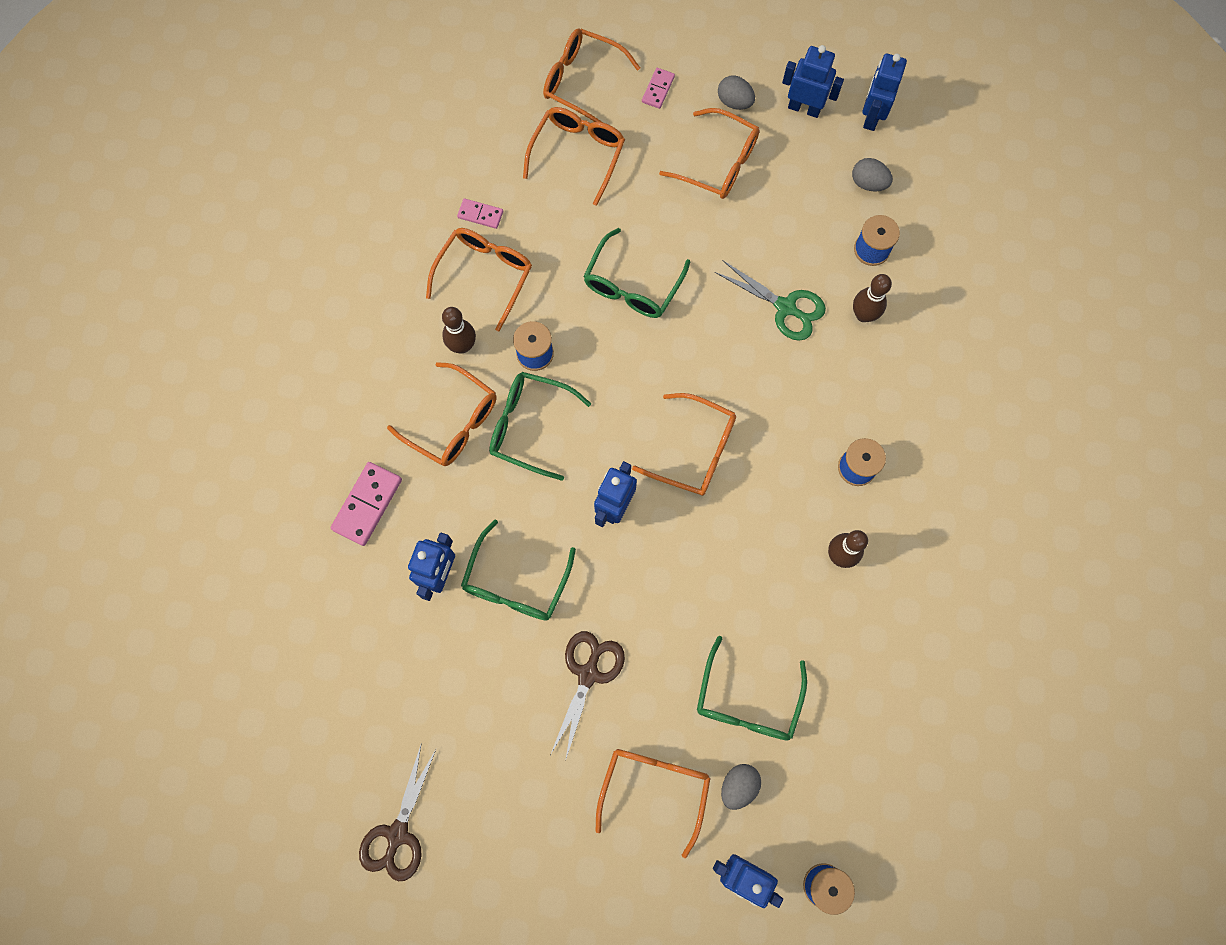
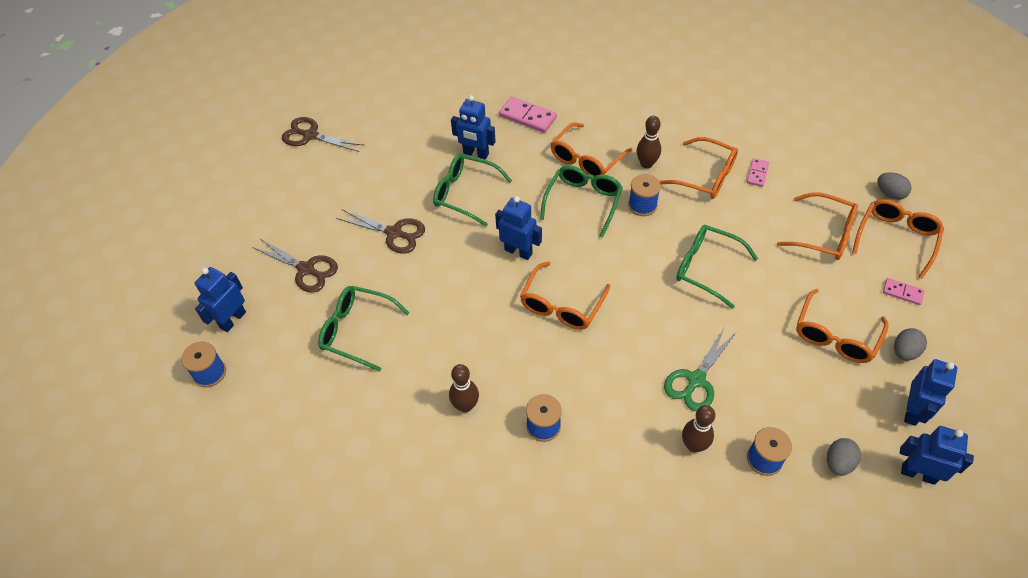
camera: 95 degrees right, 20 degrees down
orange glasses [595,749,710,858] -> brown scissors [252,239,338,292]
grey egg [721,764,761,810] -> grey egg moved to [877,172,912,200]

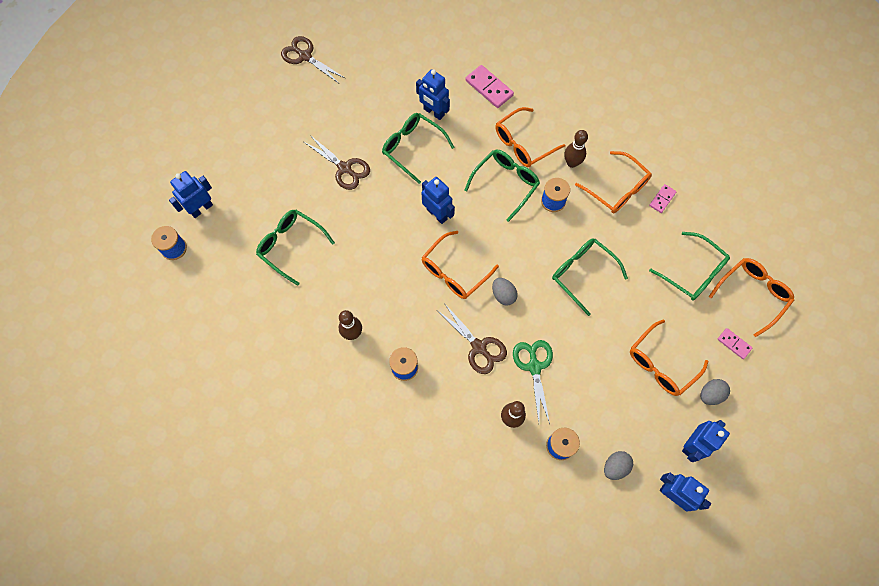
camera: 15 degrees right, 15 degrees up
brown scissors [252,239,338,292] -> brown scissors moved to [438,303,507,374]
green scissors [664,327,736,411] -> green scissors turned 120 degrees clockwise [513,340,553,424]
orange glasses [777,192,858,260] -> green glasses [649,232,730,301]
grey egg [877,172,912,200] -> grey egg moved to [492,278,518,306]

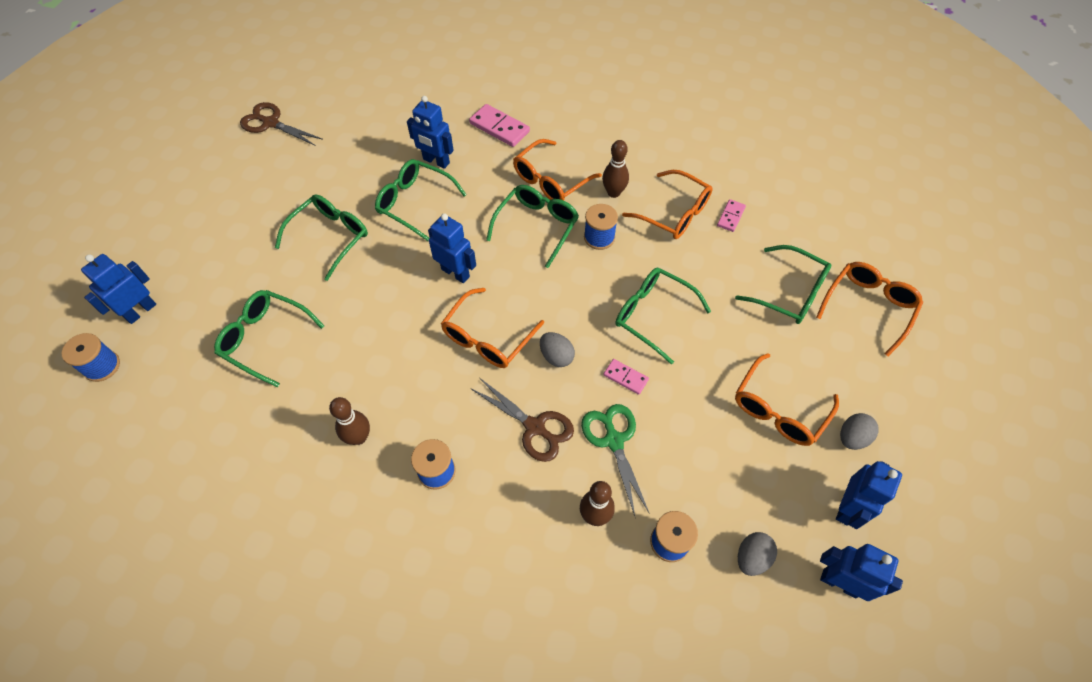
camera: 10 degrees left, 10 degrees down
brown scissors [304,135,370,190] -> green glasses [275,194,368,281]
pink domino [717,328,752,359] -> pink domino moved to [603,359,649,395]

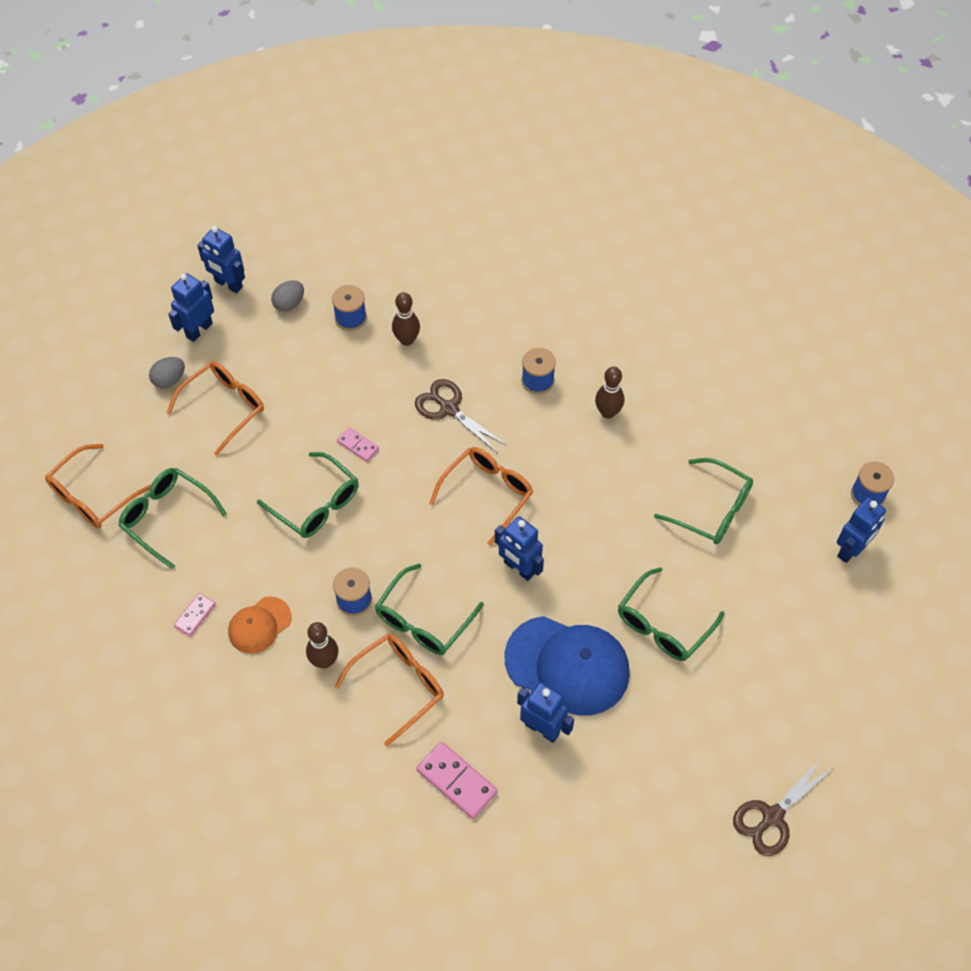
camera: 175 degrees left, 0 degrees up
brown scissors [240,102,323,146] -> brown scissors turned 105 degrees clockwise [733,758,833,856]
green glasses [375,159,467,241] -> blue cap [504,616,630,716]
grey egg [540,332,575,367] -> none
green scissors [581,404,650,516] -> none
orange glasses [622,170,713,239] -> orange cap [228,596,291,654]

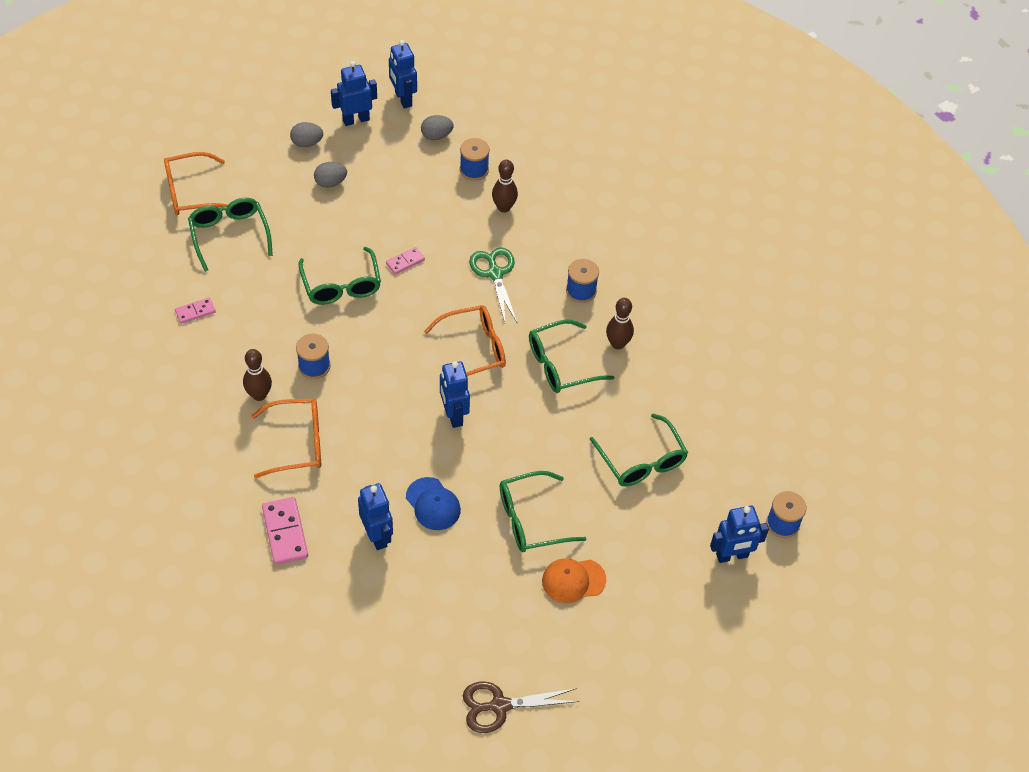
camera: 30 degrees right, 5 degrees down
orange glasses [166,361,264,456] -> grey egg [314,162,347,188]
orange cap [228,596,291,654] -> orange cap moved to [542,558,606,603]
pink domino [337,427,379,462] -> pink domino turned 75 degrees clockwise [386,247,425,275]
green glasses [375,563,484,655] -> green glasses moved to [529,320,614,393]
brown scissors [415,379,507,453] -> green scissors [469,247,517,322]
blue cap [504,616,630,716] -> blue cap [406,477,461,530], size x0.54

